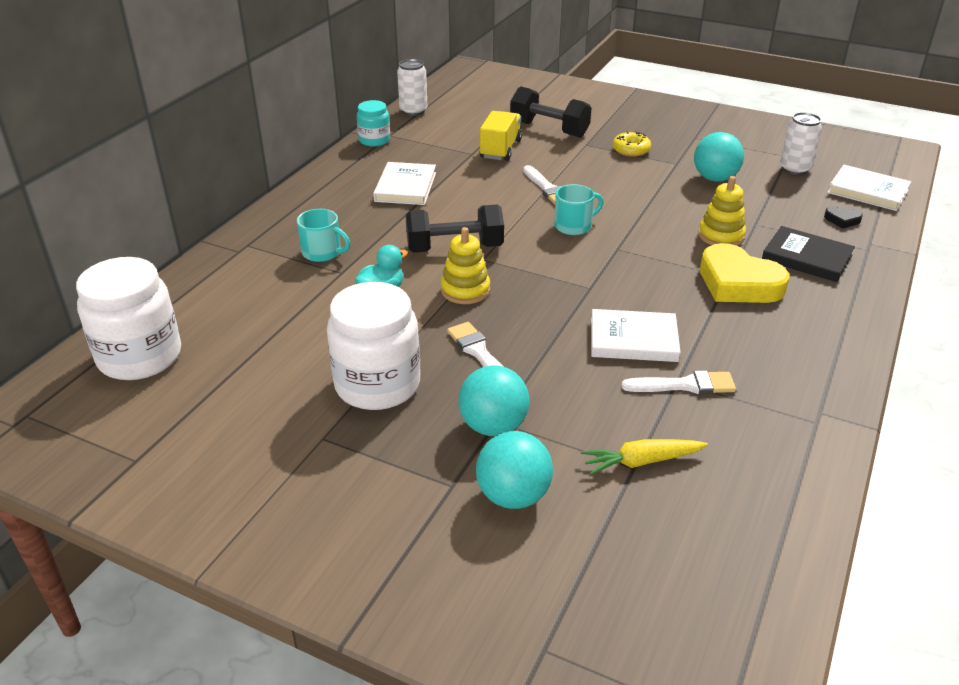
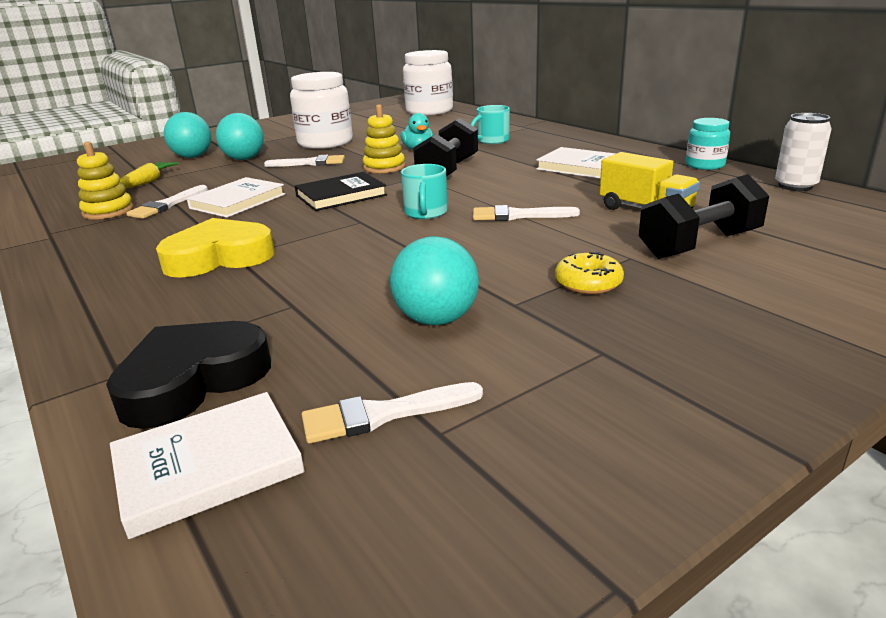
camera: 120 degrees right, 10 degrees down
yellow stacking toy [698,176,746,246] -> yellow stacking toy moved to [77,142,134,220]
black book [762,226,855,282] -> black book moved to [295,172,387,211]
white can [780,112,822,175] -> white brush [302,382,483,443]
black heart [824,206,863,229] -> black heart [106,321,271,429], size x2.31

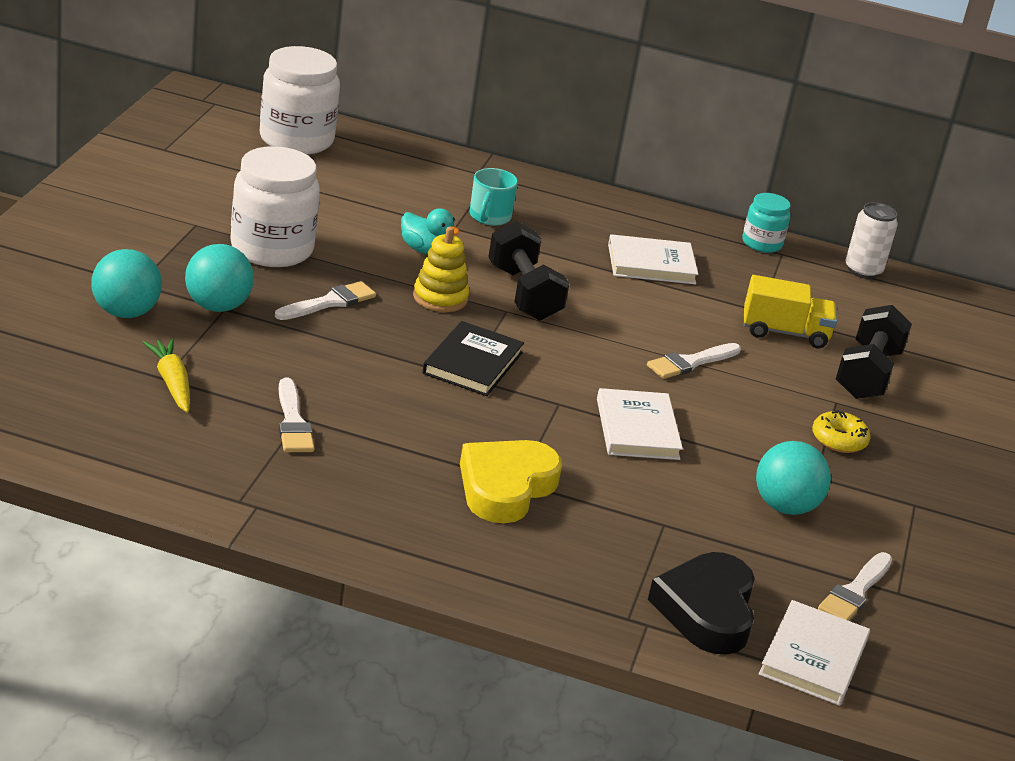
camera: 45 degrees left, 5 degrees up
yellow stacking toy [77,142,134,220] -> none
white book [187,177,285,218] -> white book moved to [597,388,683,460]
turquoise mug [401,164,448,219] -> none

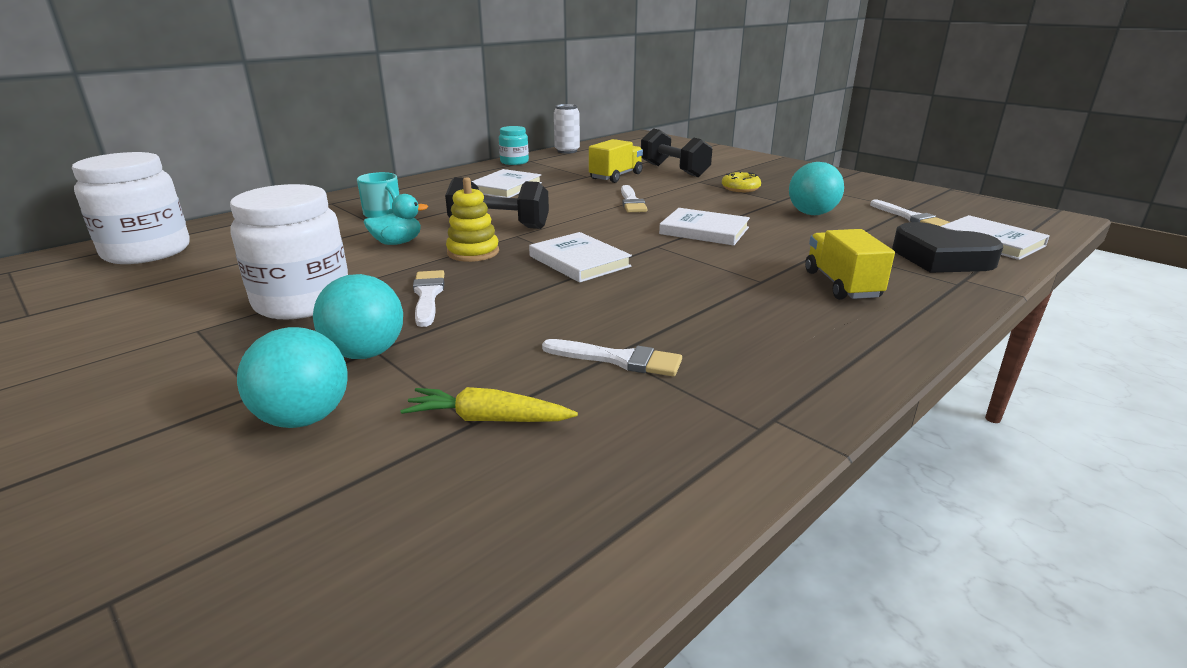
camera: 55 degrees left, 5 degrees down
black book [422,321,524,396] -> white book [529,232,632,283]
yellow heart [460,440,562,523] -> none
none -> yellow truck [805,229,895,300]

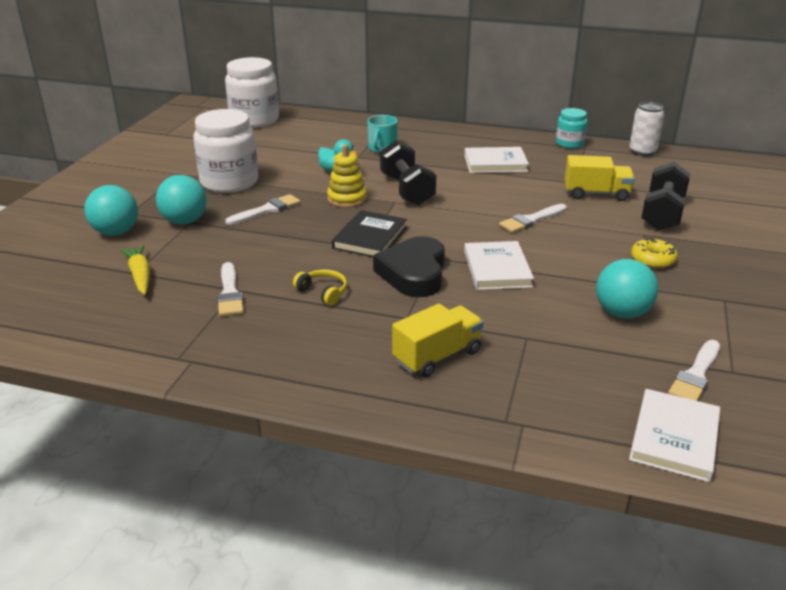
camera: 60 degrees right, 5 degrees up
white book [529,232,632,283] -> black book [332,210,407,257]
black heart [892,222,1003,273] -> black heart moved to [373,236,445,297]
none -> yellow headphones [293,270,347,306]

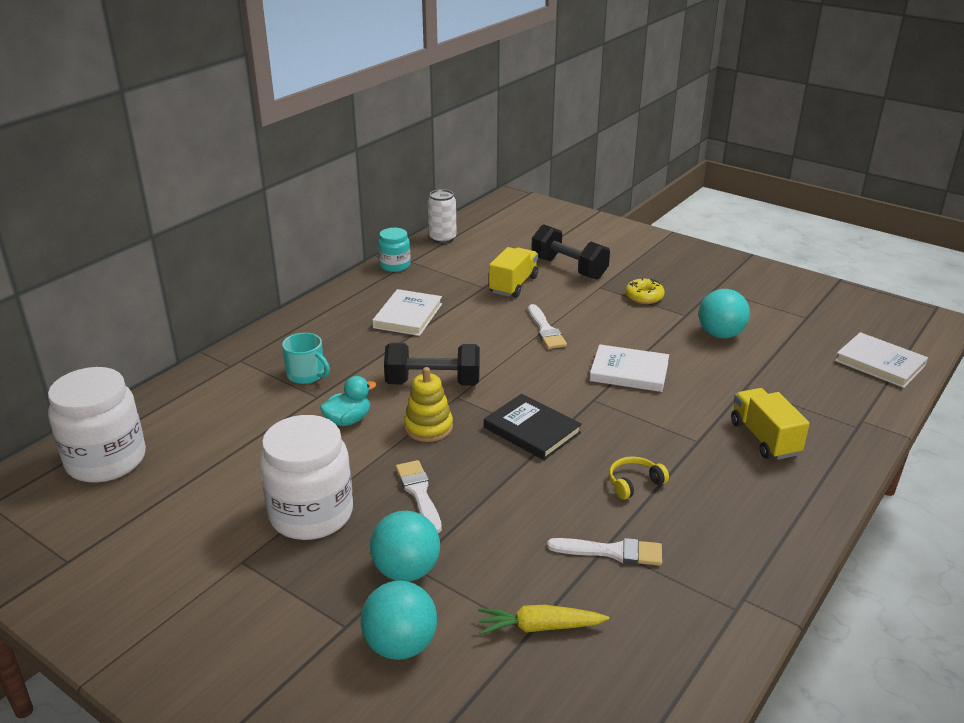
camera: 70 degrees left, 0 degrees up
black heart [373,236,445,297] -> none
white brush [668,340,720,401] -> none

